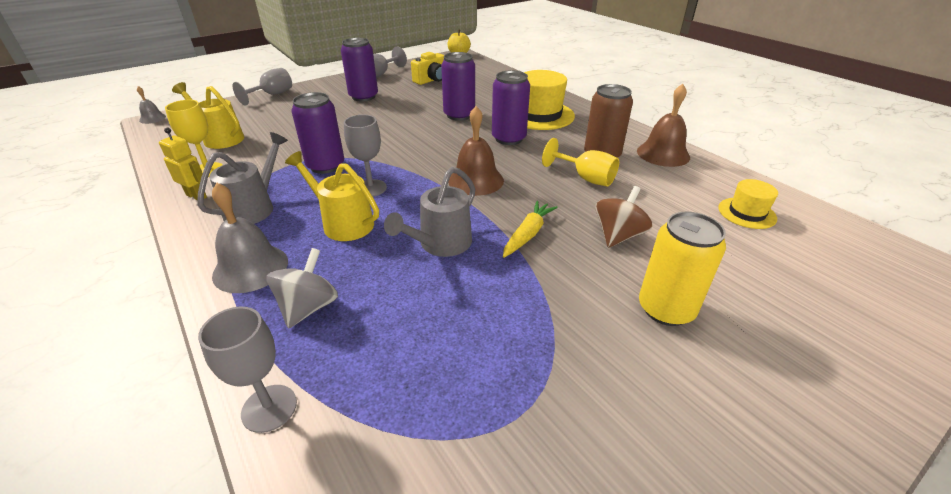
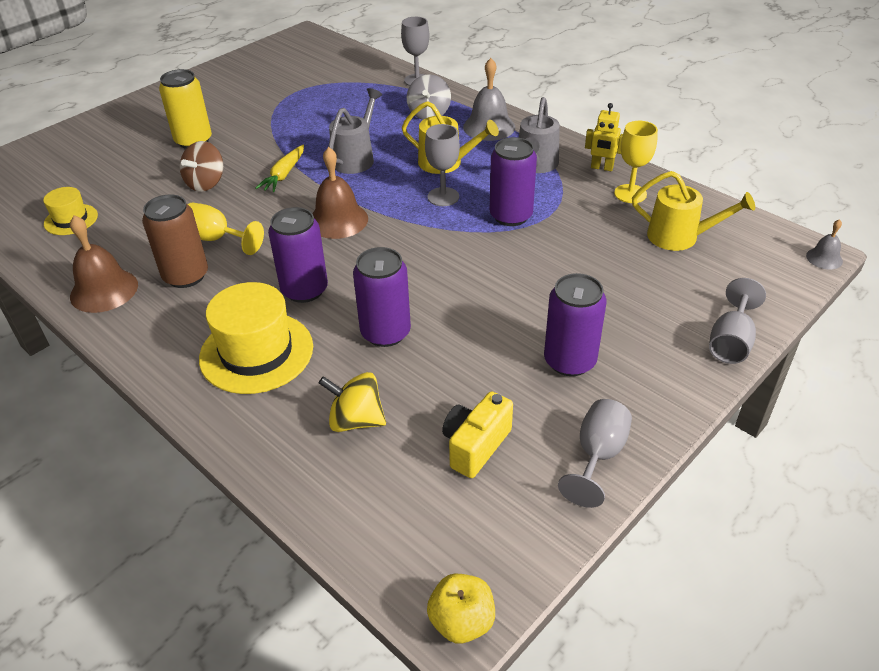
camera: 170 degrees right, 5 degrees up
none -> yellow spinning top [319,372,386,432]

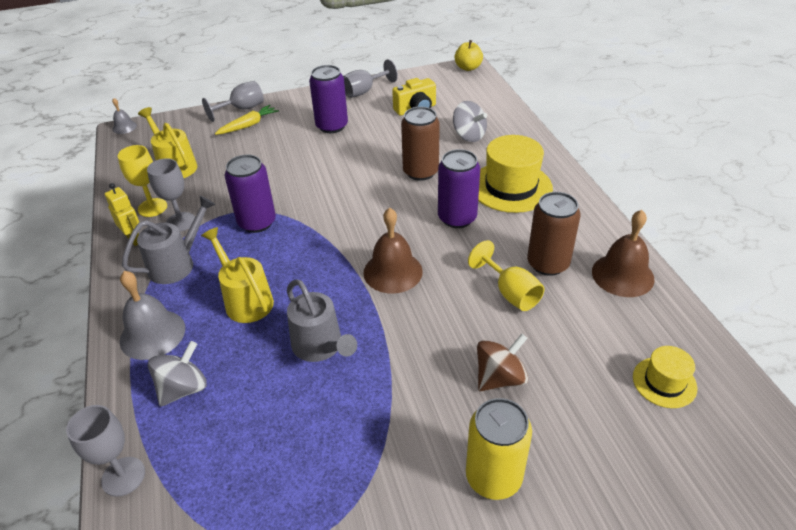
camera: 150 degrees left, 0 degrees up
yellow carrot [256,145,304,192] -> yellow carrot moved to [215,105,279,135]
yellow spinning top [319,372,386,432] -> grey spinning top [453,101,487,142]
grey watering can [329,88,382,174] -> grey watering can turned 90 degrees counterclockwise [287,279,357,362]
purple can [353,247,411,347] -> brown can [401,107,440,181]
grey goblet [425,124,460,206] -> grey goblet moved to [147,158,195,232]

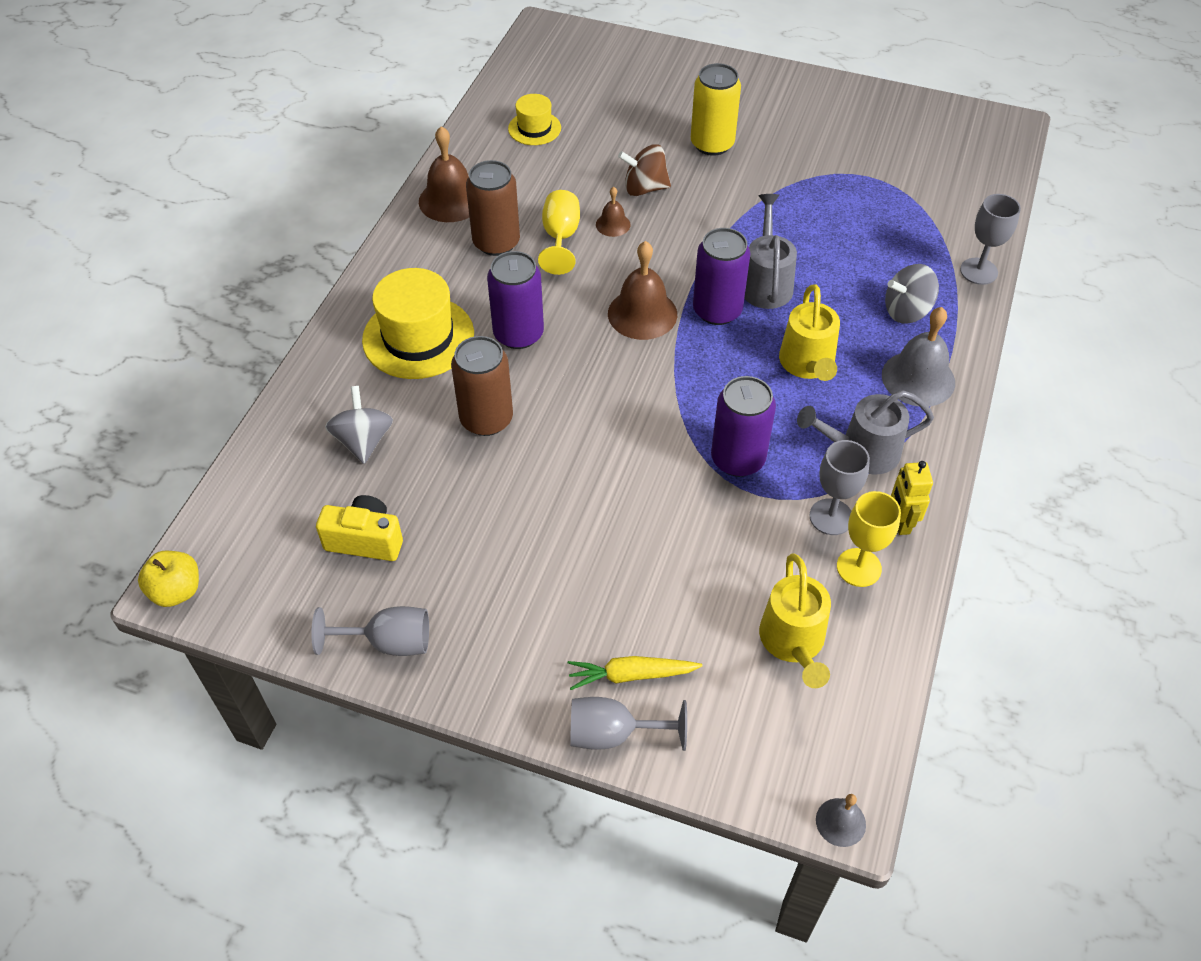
camera: 145 degrees left, 10 degrees up
purple can [309,65,348,133] -> purple can moved to [693,228,750,325]
none -> brown bell [596,187,631,237]

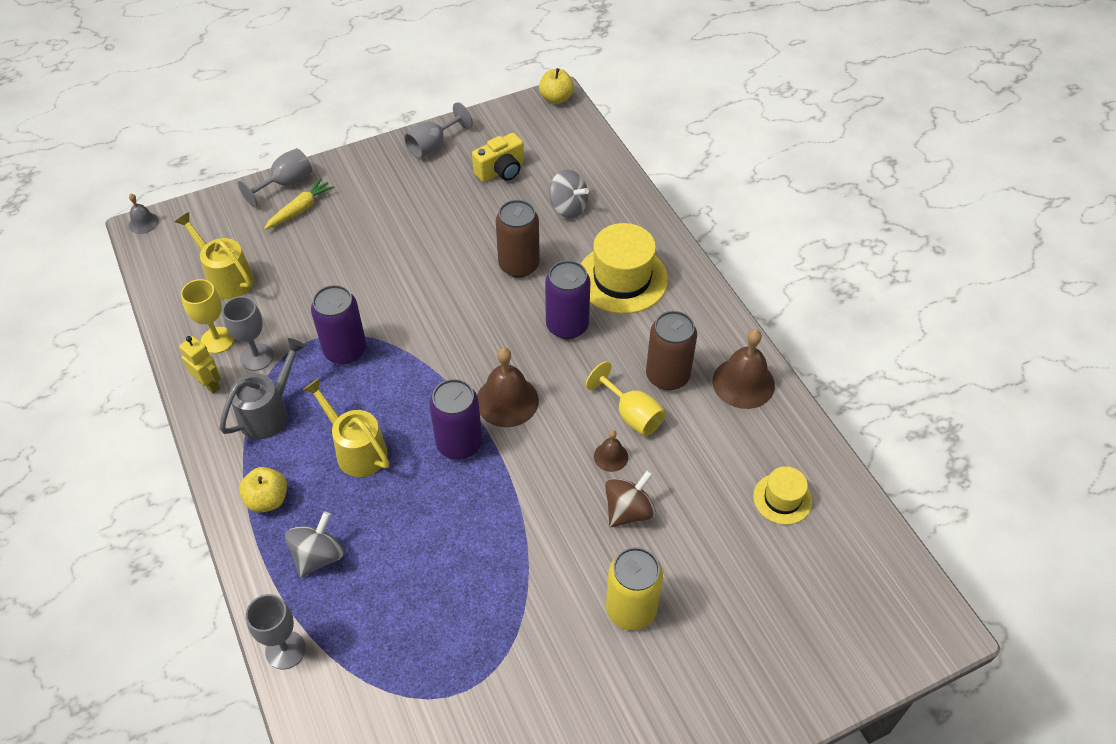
camera: 135 degrees right, 0 degrees up
grey watering can [744,194,797,309] -> none
grey bell [882,307,955,407] -> yellow apple [239,467,287,513]

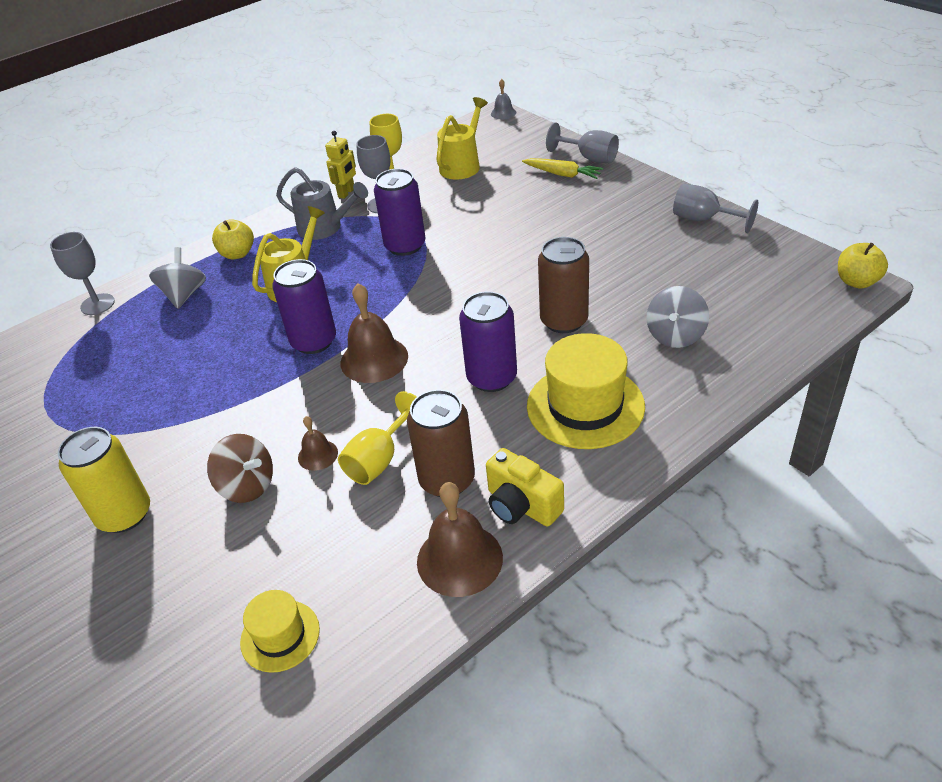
camera: 80 degrees right, 10 degrees down
grey spinning top [285,511,344,578] -> grey spinning top turned 105 degrees counterclockwise [149,247,206,309]
yellow camera [472,133,524,182] -> yellow camera moved to [486,448,564,527]

